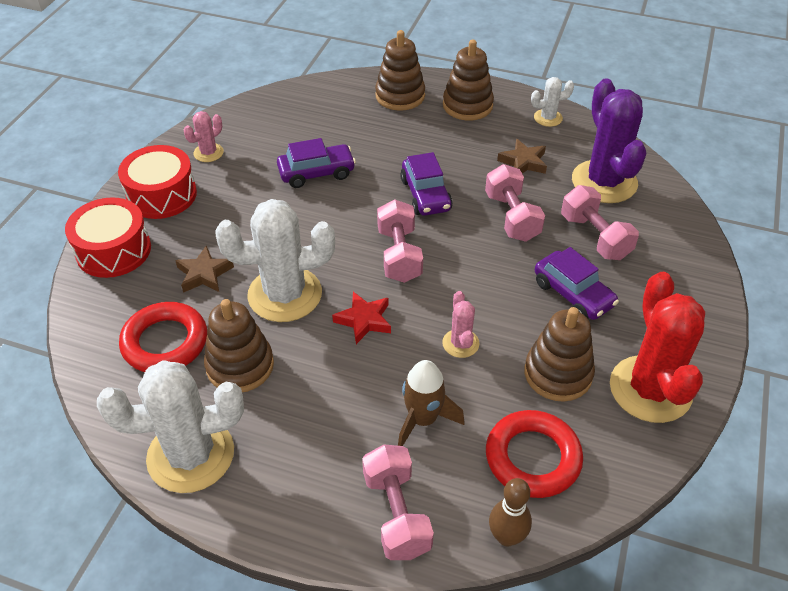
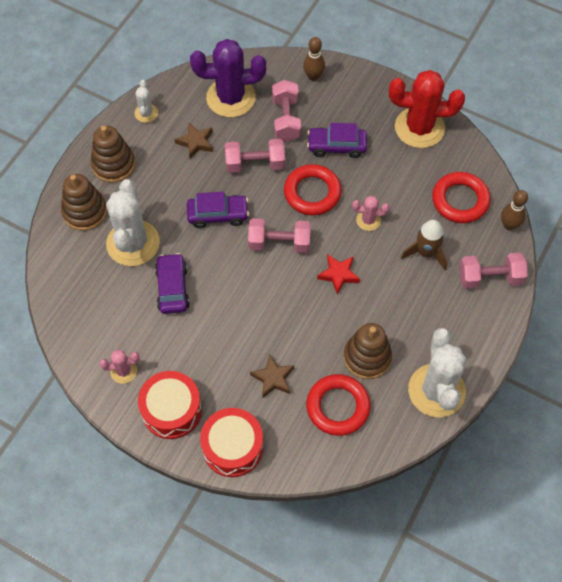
camera: 80 degrees left, 15 degrees up
pink cactus [184,111,224,162] -> pink cactus turned 60 degrees counterclockwise [100,349,140,384]
white cactus [215,199,335,322] -> white cactus moved to [106,179,160,266]
brown stacking toy [524,307,595,402] -> none
purple car [535,247,619,320] -> purple car turned 150 degrees counterclockwise [307,123,367,158]
pink dumbbell [561,185,639,260] -> pink dumbbell turned 75 degrees counterclockwise [272,80,301,142]
none -> red ring [284,164,342,216]
none -> brown bowling pin [303,37,325,81]

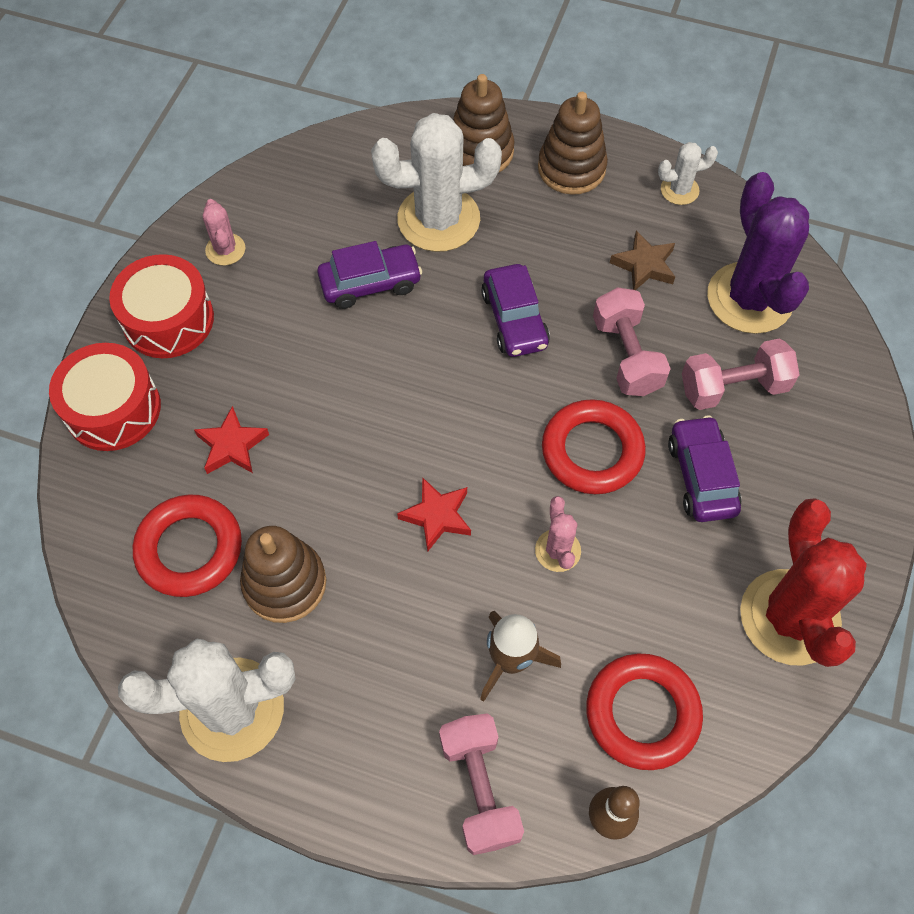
camera: 80 degrees right, 0 degrees up
pink dumbbell [248,218,311,253] -> none
brown star [250,354,294,398] -> red star [194,406,269,474]
brown bowling pin [303,37,325,81] -> none

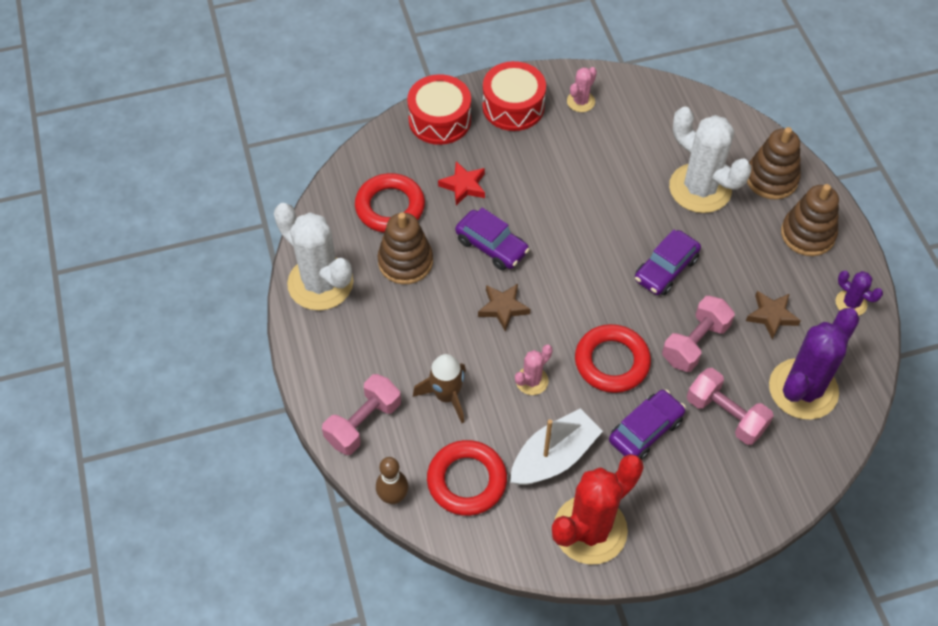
camera: 55 degrees right, 5 degrees down
purple car [317,241,422,309] -> purple car moved to [455,208,530,270]
red star [397,477,471,552] -> brown star [478,284,530,332]
white cactus [658,142,718,205] -> purple cactus [836,270,883,316]
none -> white boat [510,408,603,485]

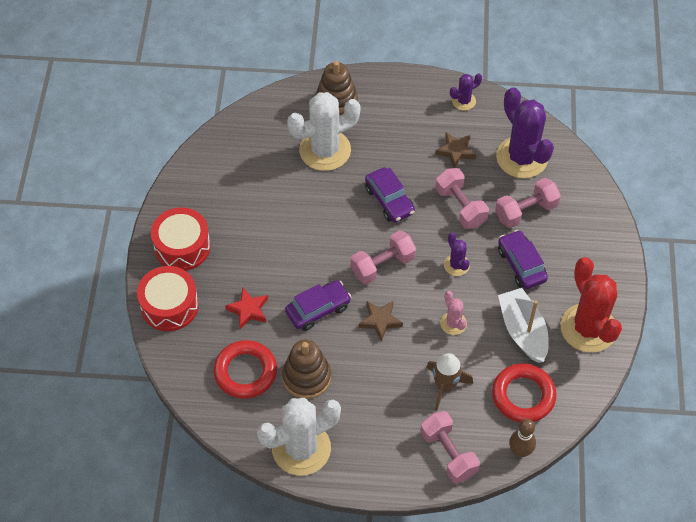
camera: 70 degrees left, 0 degrees up
pink cactus [567,67,597,112] -> none
red ring [575,324,651,393] -> purple cactus [444,232,470,276]
brown stacking toy [781,184,839,256] -> none
none -> pink dumbbell [350,230,416,285]

